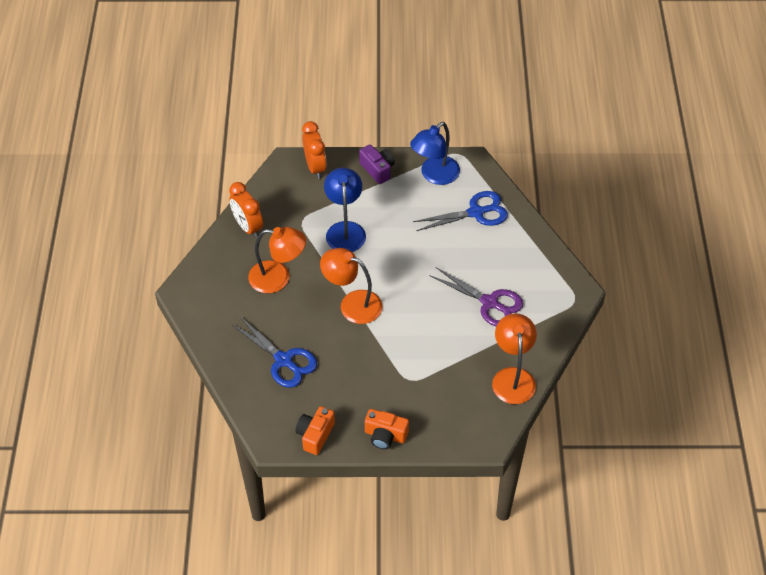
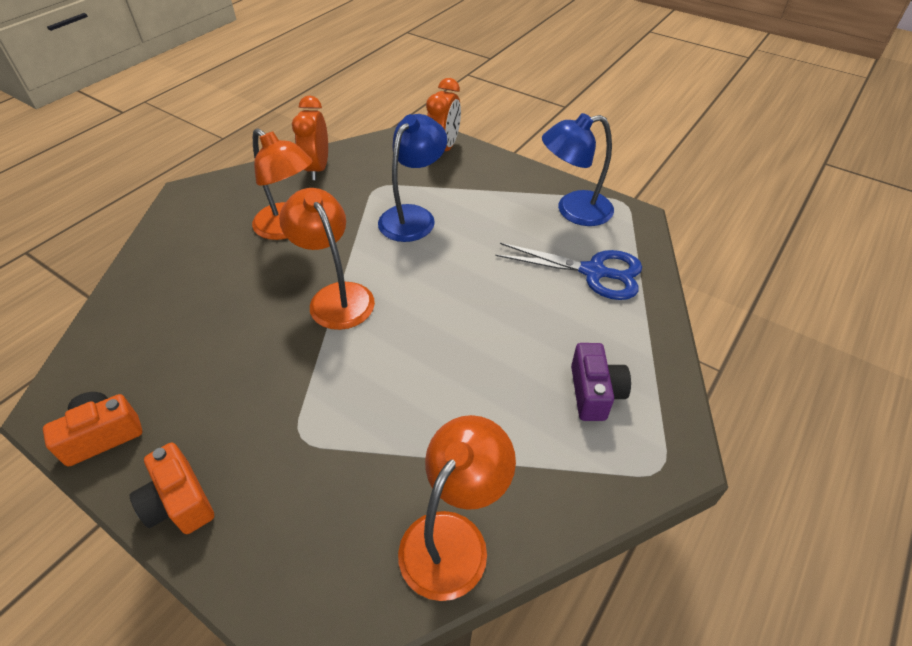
camera: 35 degrees right, 5 degrees down
blue scissors [231,317,317,388] -> none
purple camera [359,145,395,184] -> purple camera moved to [571,343,631,421]
purple scissors [431,267,524,327] -> none

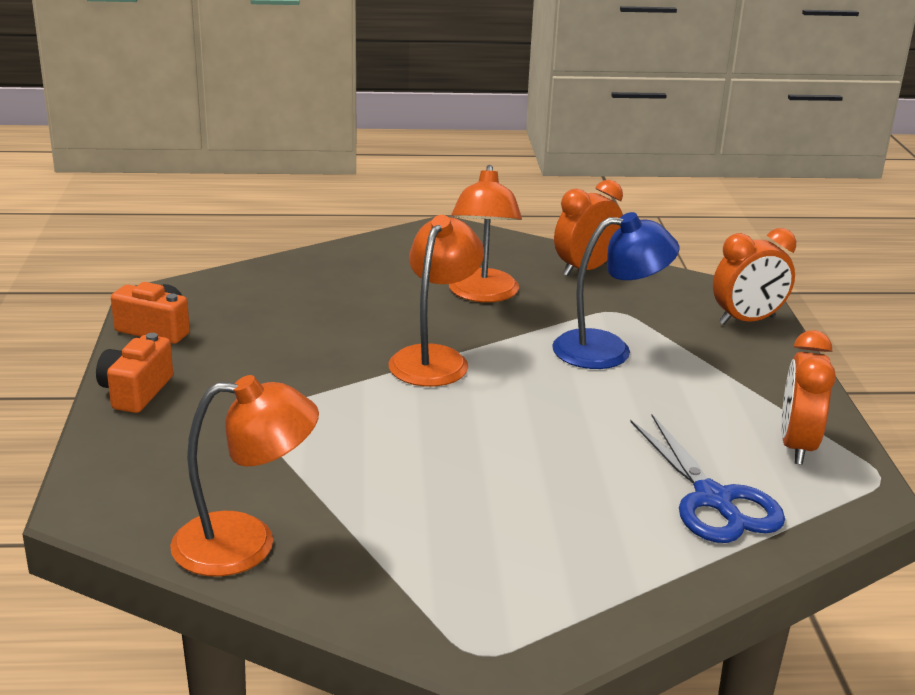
camera: 50 degrees right, 20 degrees down
blue lamp [542,113,614,226] -> orange clock [781,330,836,465]
purple camera [571,343,631,421] -> none

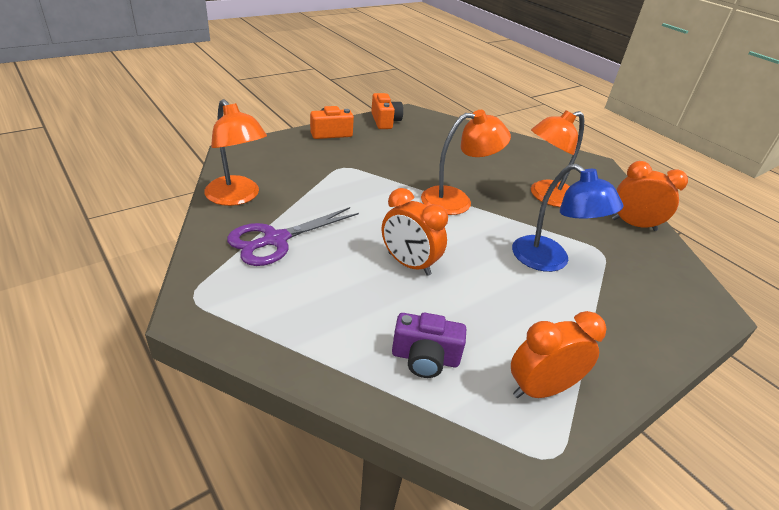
camera: 55 degrees right, 10 degrees up
blue scissors [630,414,785,543] -> purple camera [392,313,466,378]
orange clock [713,228,796,325] -> orange clock moved to [382,188,448,276]
none -> purple scissors [227,207,359,266]

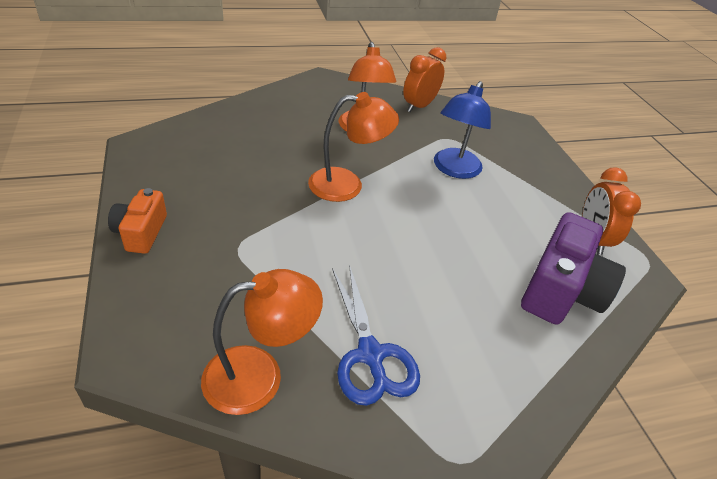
camera: 70 degrees left, 5 degrees up
purple scissors [227,207,359,266] -> blue scissors [332,264,420,406]
orange camera [371,93,403,129] -> none
orange clock [382,188,448,276] -> none
purple camera [392,313,466,378] -> purple camera [521,212,626,325], size x1.73
orange lamp [421,110,511,215] -> orange lamp turned 75 degrees clockwise [308,92,399,202]
blue lamp [512,164,624,272] -> blue lamp turned 135 degrees clockwise [434,81,491,179]

